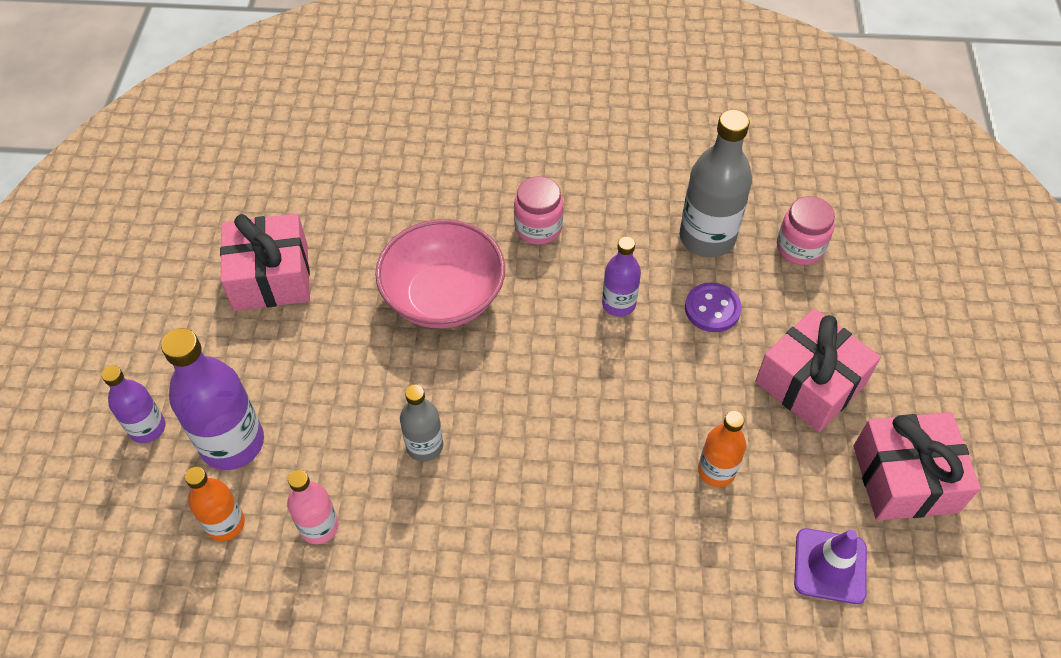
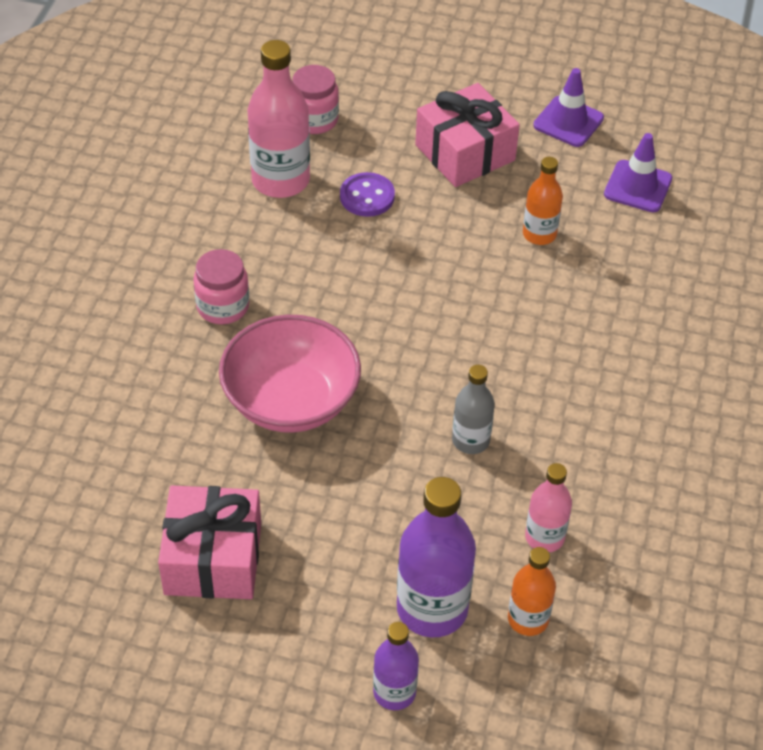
camera: 80 degrees left, 5 degrees down
purple bottle [602,236,641,317] -> none
grey bottle [679,109,752,258] -> pink bottle [248,40,310,198]
pink gift [853,412,981,521] -> purple traffic cone [533,68,604,147]

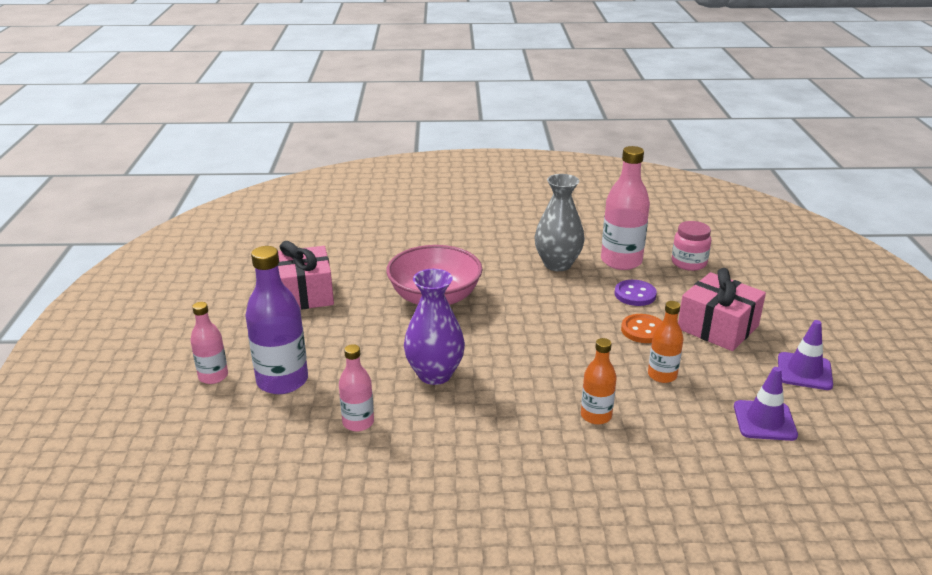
camera: 75 degrees right, 20 degrees down
pink jar [193,249,249,325] -> none
purple bottle [373,622,419,710] -> pink bottle [190,302,228,384]
grey bottle [452,365,495,454] -> purple vase [404,269,465,385]
orange bottle [508,547,556,636] -> orange bottle moved to [581,338,617,425]
none -> grey vase [535,174,585,271]
none -> orange button [621,314,662,343]

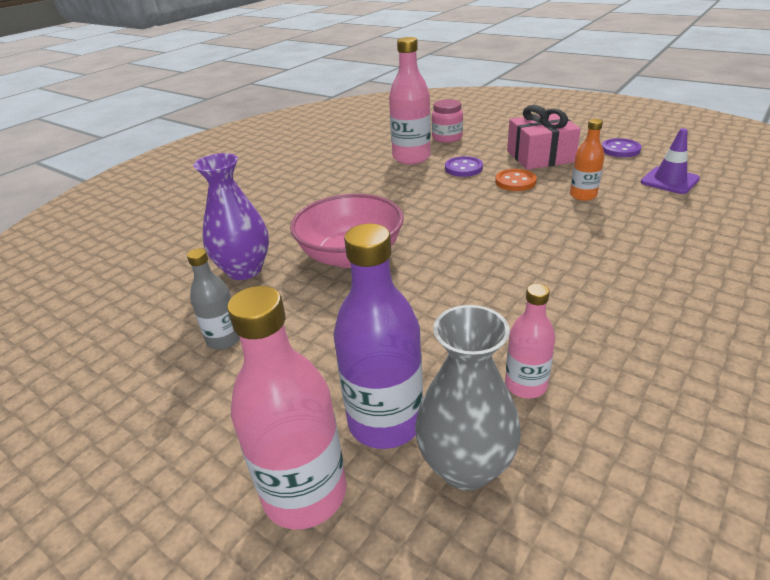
camera: 50 degrees left, 5 degrees up
pink bottle [190,302,228,384] -> pink bottle [227,286,347,529], size x1.73
pink gift [278,241,334,310] -> grey bottle [187,248,240,349]
purple vase [404,269,465,385] -> purple vase moved to [193,153,269,280]
grey vase [535,174,585,271] -> grey vase moved to [415,305,521,491]
orange bottle [581,338,617,425] -> none
purple traffic cone [778,320,833,390] -> purple button [602,138,641,157]

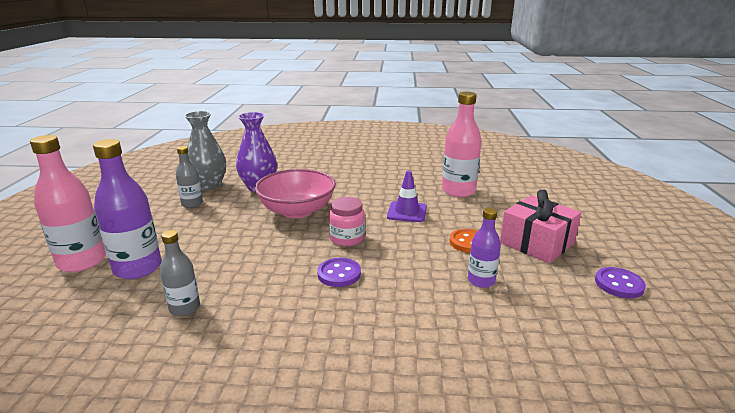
camera: 55 degrees right, 10 degrees down
grey vase [415,305,521,491] -> grey vase moved to [184,111,226,190]
pink jar [432,99,463,143] -> pink jar moved to [329,197,365,246]
purple button [445,156,483,177] -> purple button moved to [317,258,361,287]
pink bottle [505,284,555,399] -> grey bottle [160,230,200,316]
orange bottle [570,119,604,201] -> purple bottle [468,208,501,288]
purple traffic cone [641,128,700,194] -> purple traffic cone moved to [387,171,427,222]

